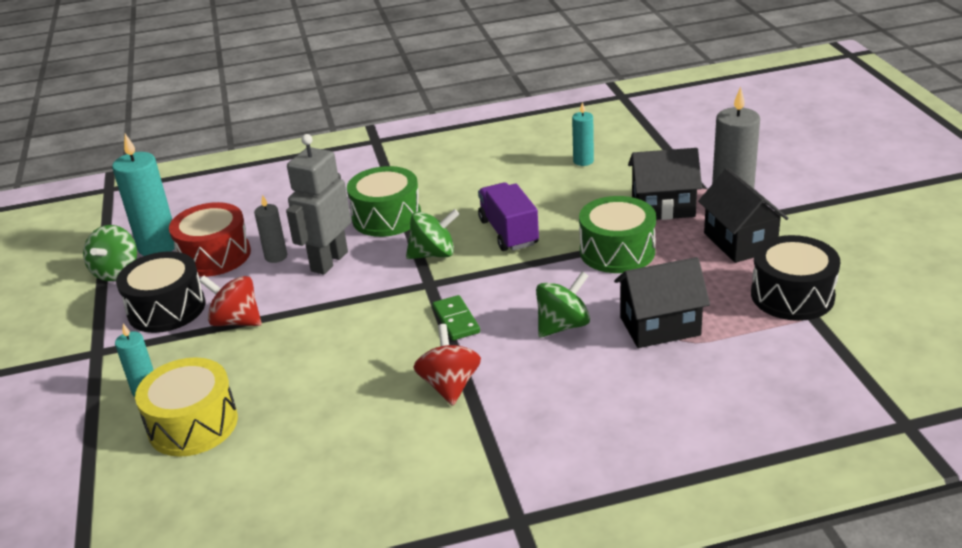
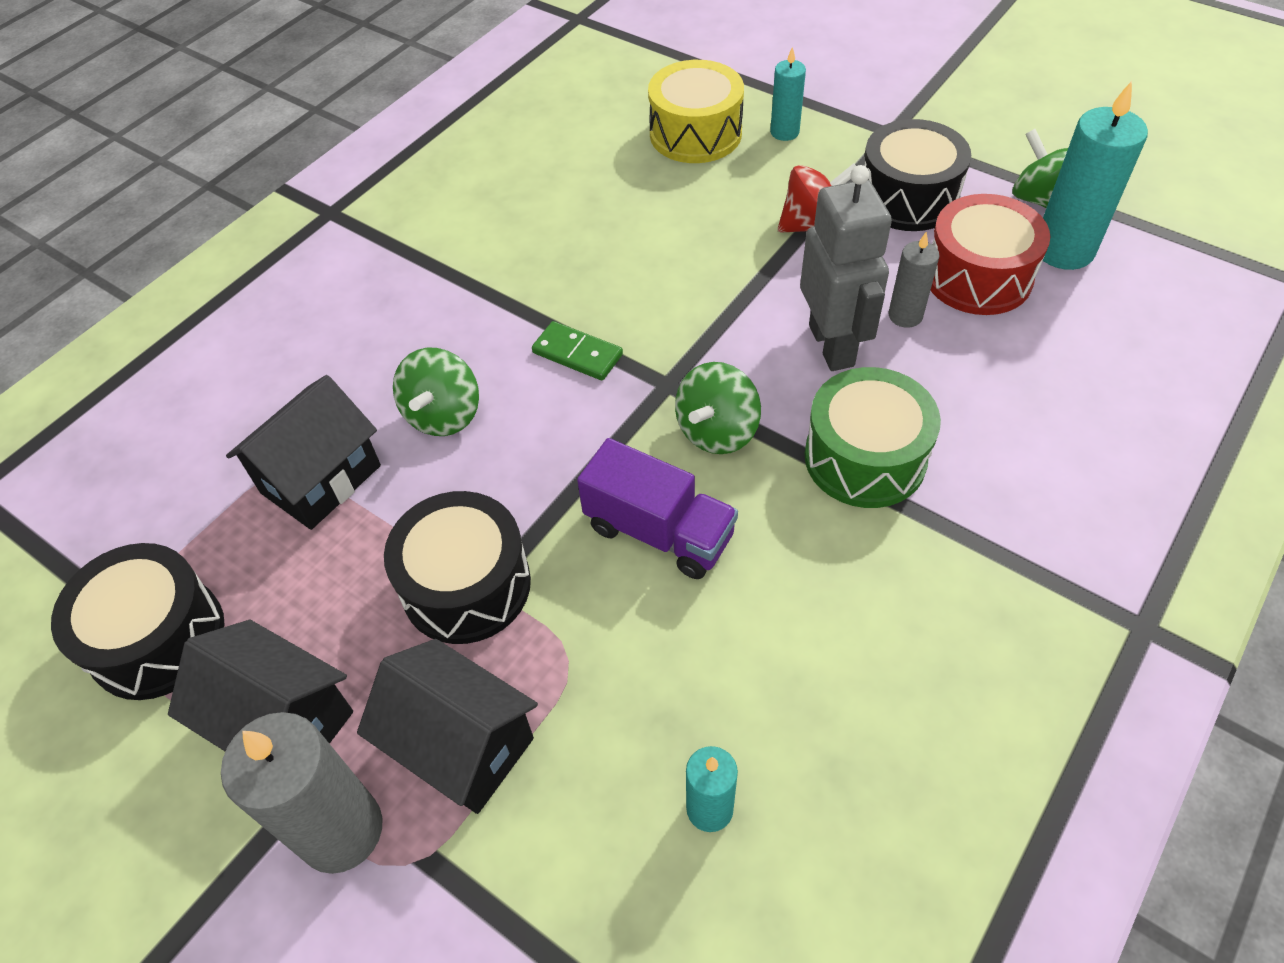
camera: 140 degrees right, 20 degrees up
red spinning top [413,324,481,406] -> none
green drum [579,196,656,273] -> black drum [384,491,531,644]
black house [628,148,702,220] -> black house turned 75 degrees clockwise [357,639,538,814]

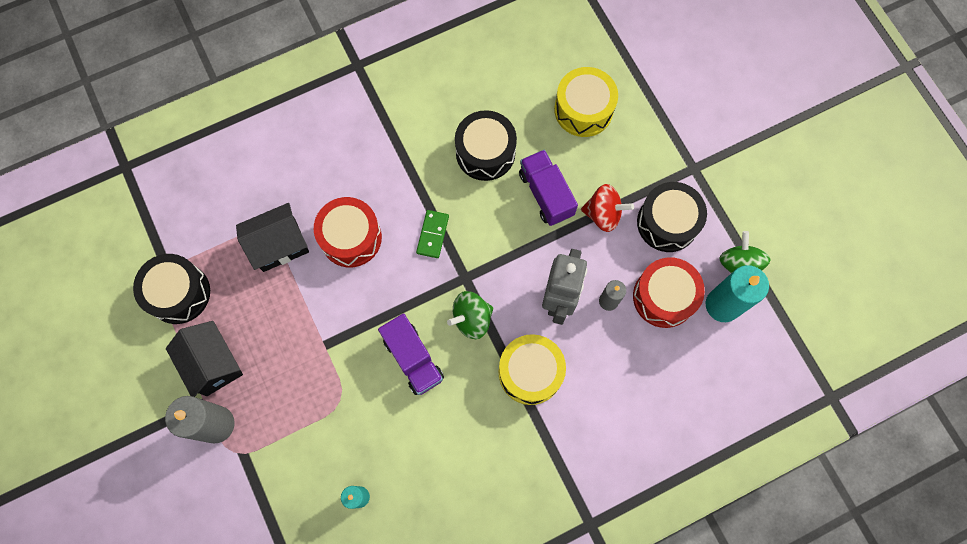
camera: 25 degrees right, 20 degrees up
black house [357,639,538,814] -> none
black drum [384,491,531,644] -> black drum moved to [455,110,517,181]
green spinning top [393,348,479,436] -> red drum [314,197,382,267]
green domino [532,321,623,380] -> green domino turned 45 degrees clockwise [416,210,449,258]
turquoise candle [770,47,806,141] -> none
green drum [805,367,941,508] -> yellow drum [499,334,566,405]
none -> purple truck [519,150,578,226]

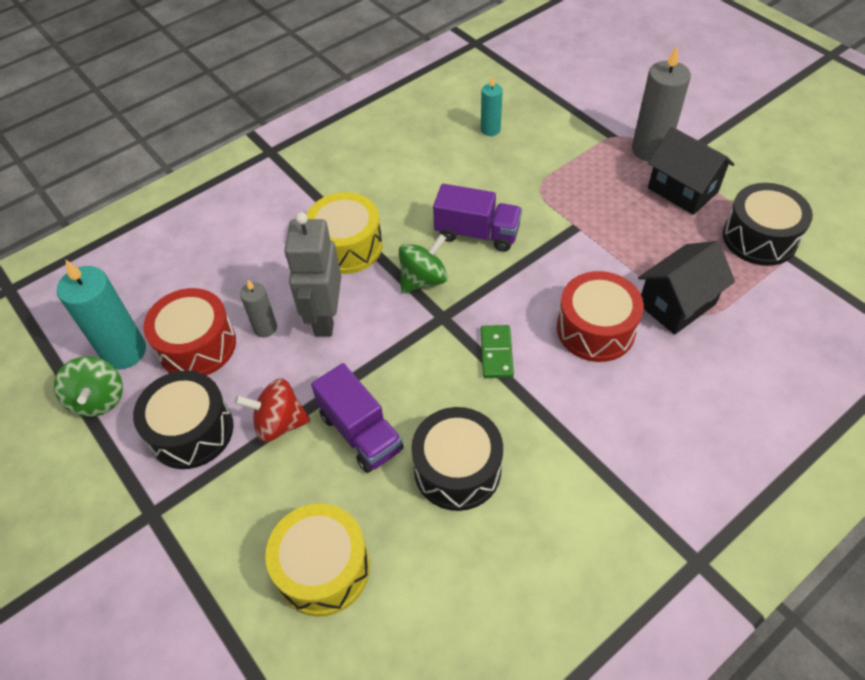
camera: 170 degrees right, 20 degrees down
purple truck [378,313,444,395] -> purple truck turned 150 degrees clockwise [433,184,522,252]

